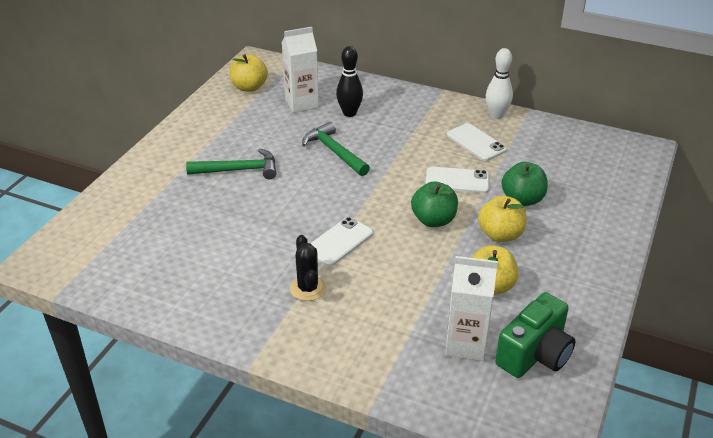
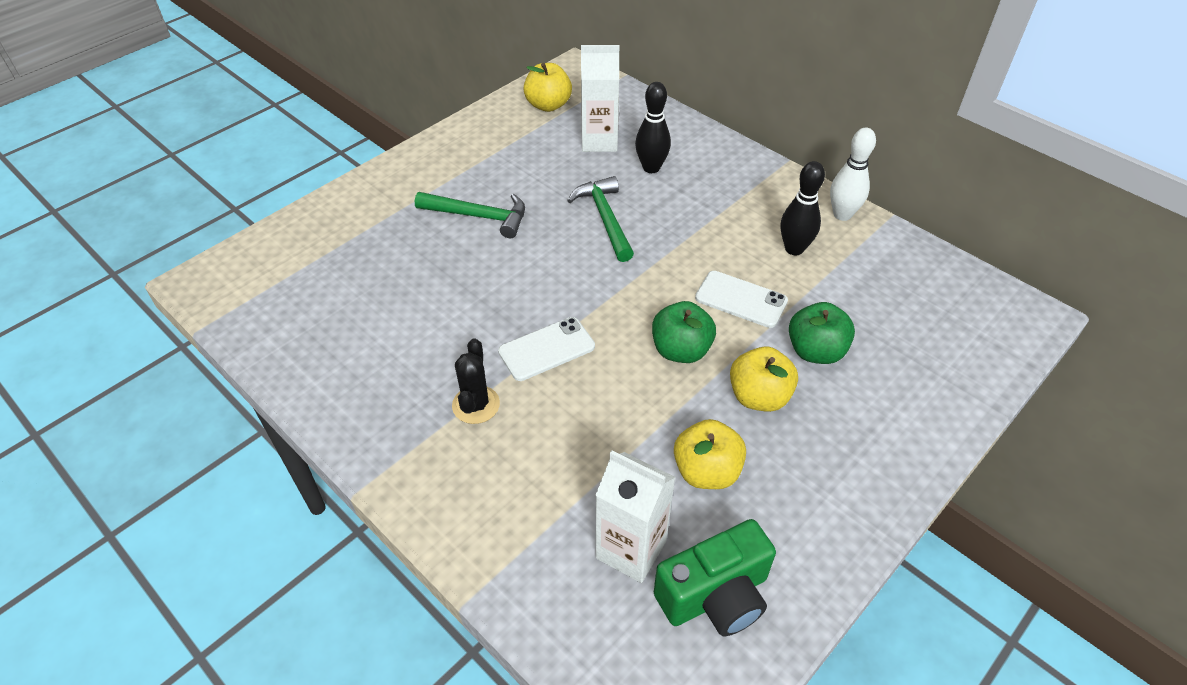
camera: 20 degrees right, 10 degrees up
white phone [447,123,507,161] -> black bowling pin [781,161,825,255]

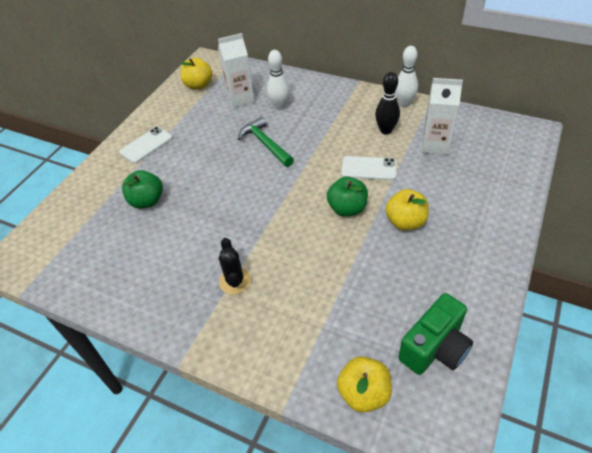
camera: 15 degrees left, 0 degrees up
green hammer [415,192,525,238] -> none
white phone [498,317,595,381] -> white phone moved to [120,127,173,163]
white carton [595,450,676,583] -> white carton moved to [422,78,463,155]
black bowling pin [635,82,671,173] -> white bowling pin [267,50,290,110]
yellow apple [674,419,746,489] -> yellow apple moved to [337,356,392,413]
green apple [789,302,855,364] -> green apple moved to [122,170,163,209]

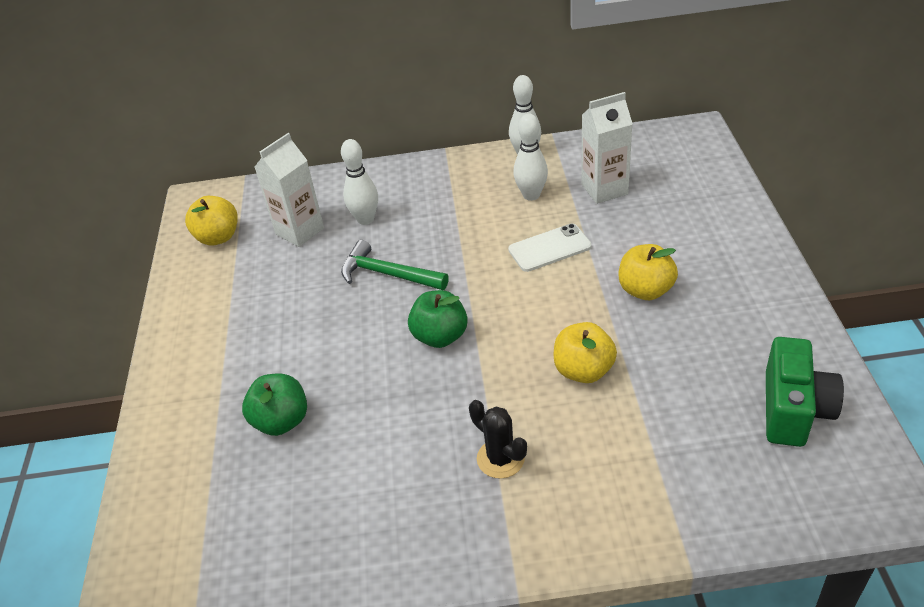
camera: 30 degrees left, 5 degrees down
white phone [120,127,173,163] -> none
green apple [327,177,368,217] -> green apple moved to [408,290,468,348]
yellow apple [337,356,392,413] -> yellow apple moved to [554,322,617,383]
black bowling pin [375,72,400,135] -> white bowling pin [513,114,548,201]

